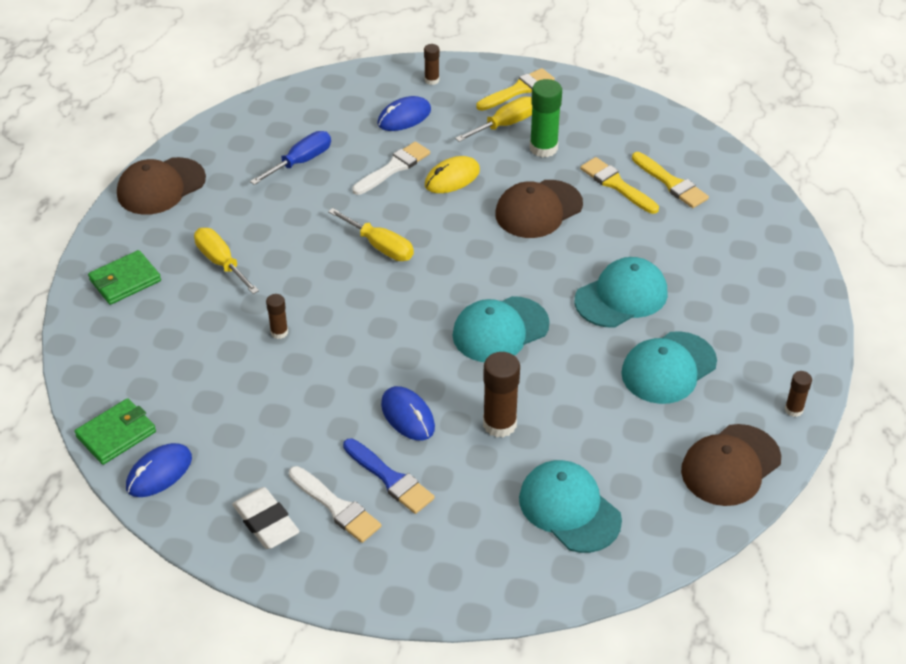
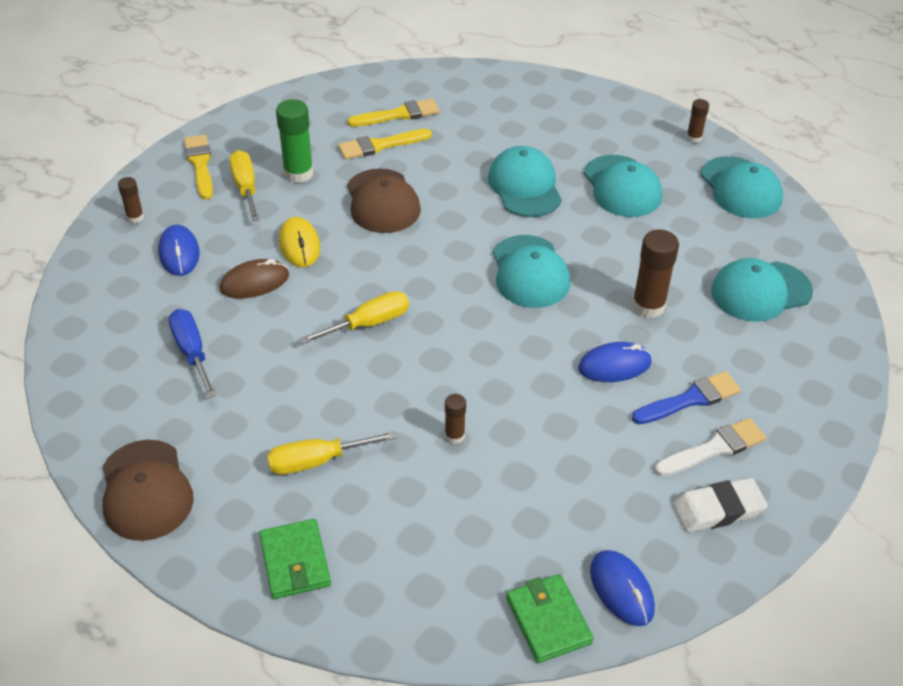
camera: 70 degrees left, 0 degrees up
white brush [352,141,430,195] -> brown mouse [220,259,289,298]
brown cap [681,424,781,506] -> turquoise cap [701,156,783,218]

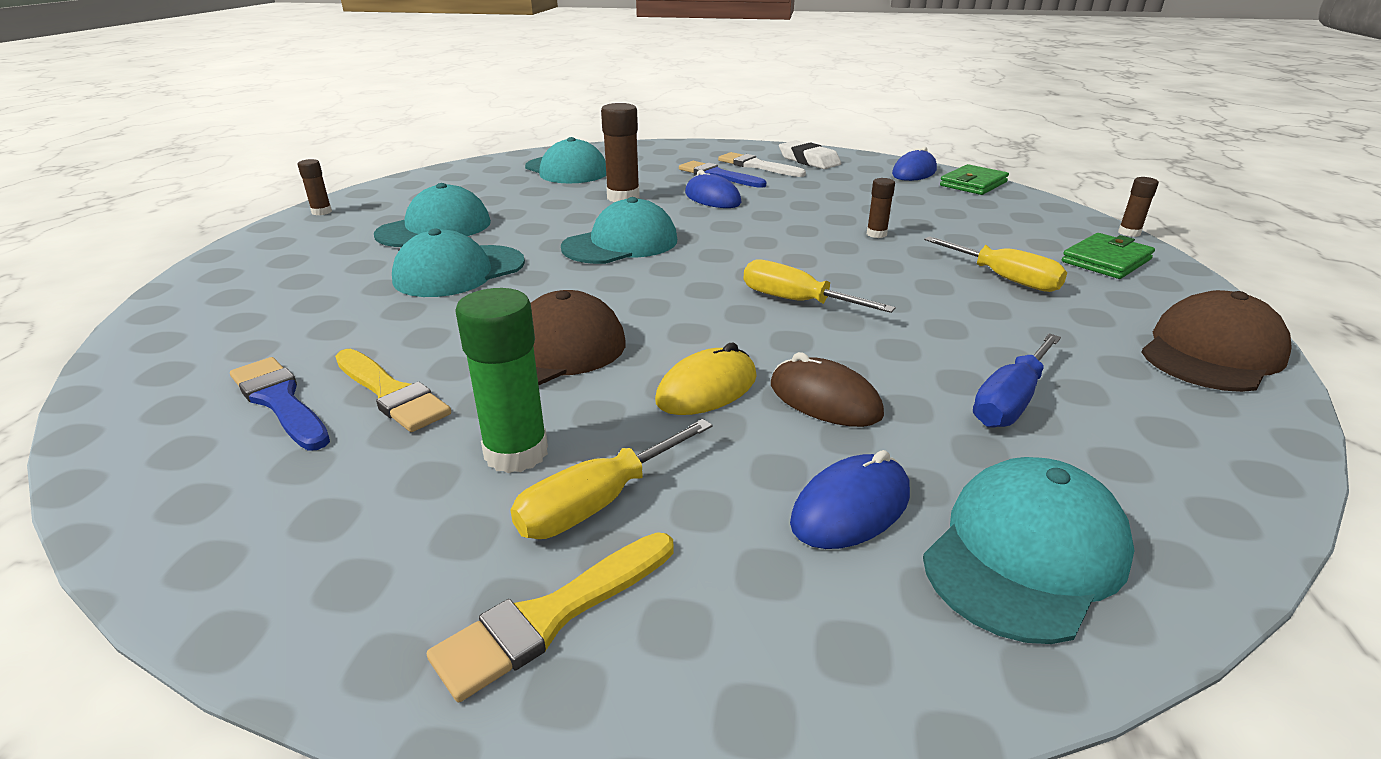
camera: 115 degrees left, 15 degrees down
brown glue stick [118,177,144,223] -> brown glue stick moved to [1118,177,1159,237]
yellow brush [347,99,440,127] -> blue brush [230,357,330,451]
turquoise cap [701,156,783,218] -> turquoise cap moved to [923,457,1135,644]

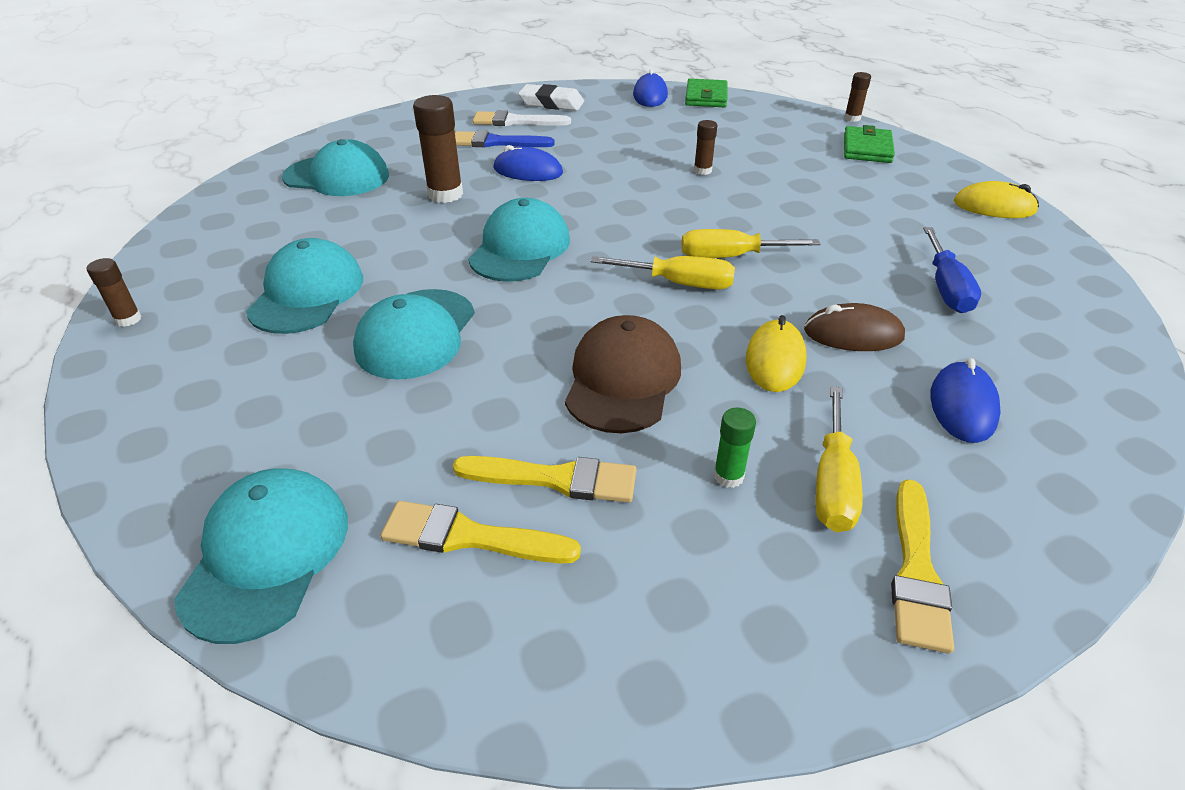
camera: 35 degrees left, 10 degrees up
blue brush [230,357,330,451] -> yellow brush [381,501,581,563]
green glue stick [455,288,548,473] -> green glue stick [714,407,756,488], size x0.55
turquoise cap [923,457,1135,644] -> turquoise cap moved to [174,468,348,644]
yellow screwdriver [924,236,1067,292] -> yellow screwdriver moved to [590,256,735,290]
brown cap [1142,290,1292,392] -> yellow mouse [954,181,1039,218]

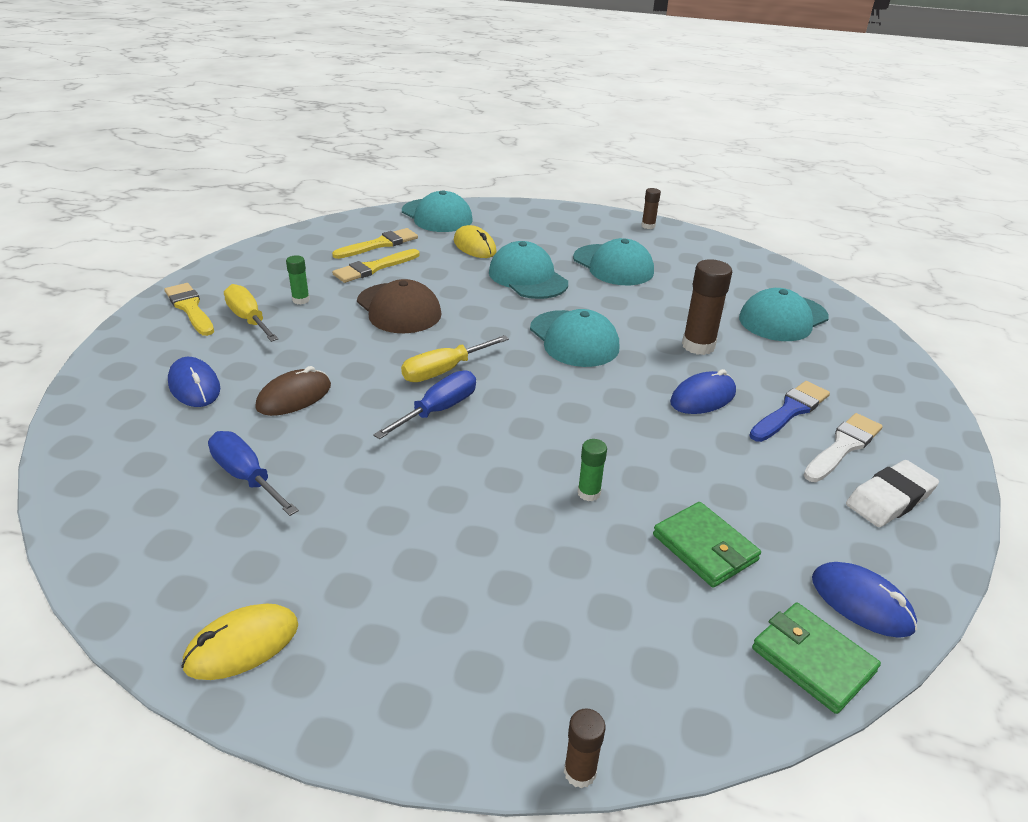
camera: 130 degrees right, 5 degrees down
yellow screwdriver [681,229,820,258] -> blue screwdriver [373,370,476,439]
brown glue stick [694,120,717,175] -> green glue stick [578,439,607,501]
yellow mouse [746,315,807,392] -> yellow mouse moved to [454,225,496,258]
green wallet [844,125,895,163] -> green wallet moved to [653,502,761,588]

